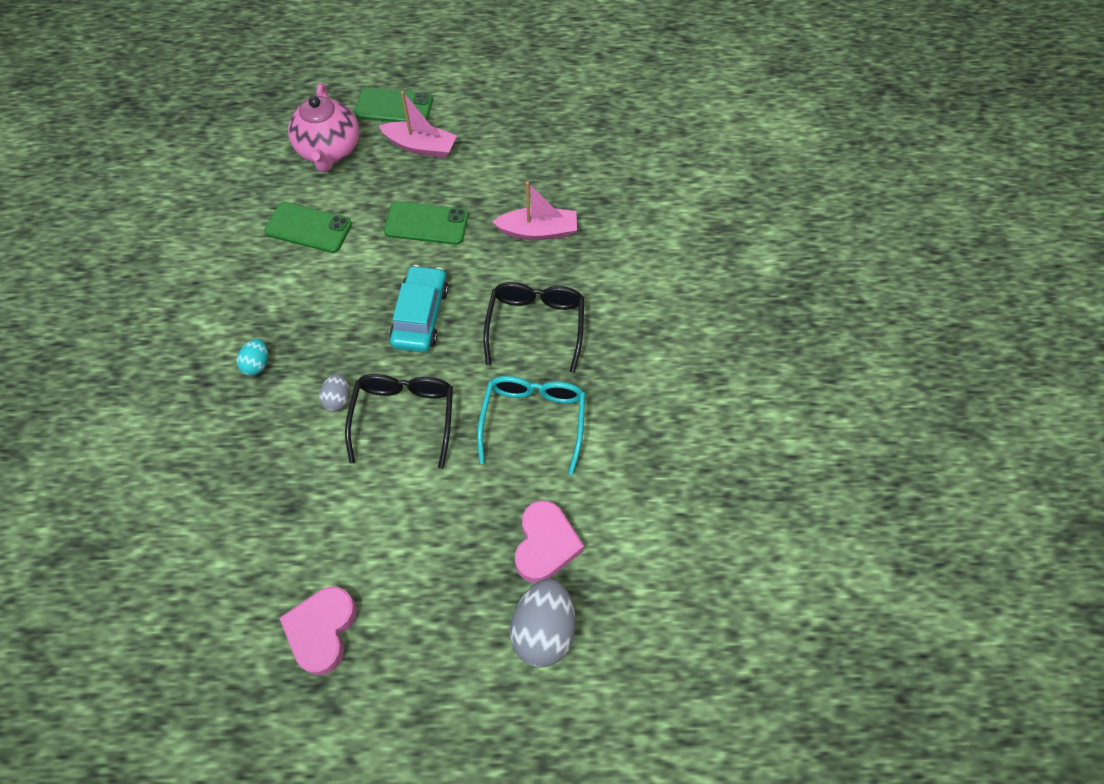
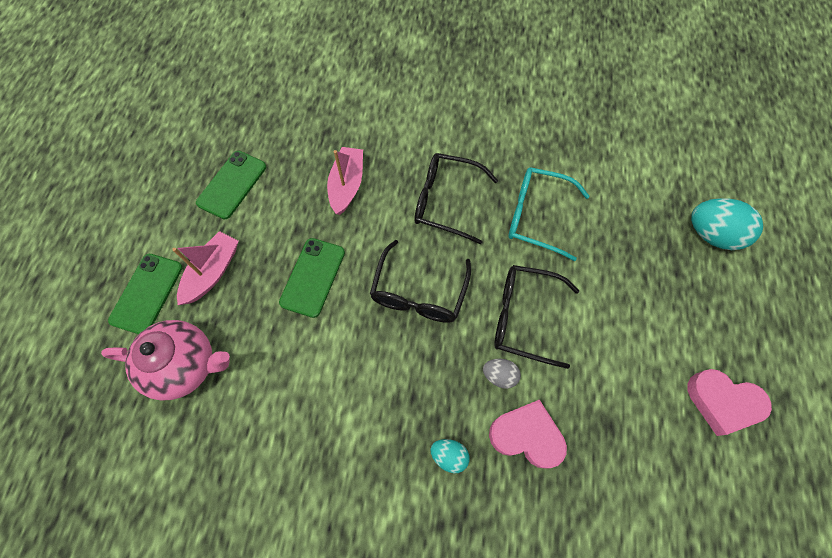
camera: 80 degrees left, 5 degrees up
green phone [264,202,352,253] -> green phone moved to [196,151,266,219]
turquoise car [389,265,449,352] -> black glasses [370,240,471,323]
grey egg [510,579,575,667] -> turquoise egg [691,198,763,250]
pink heart [515,500,584,583] -> pink heart moved to [489,400,567,469]

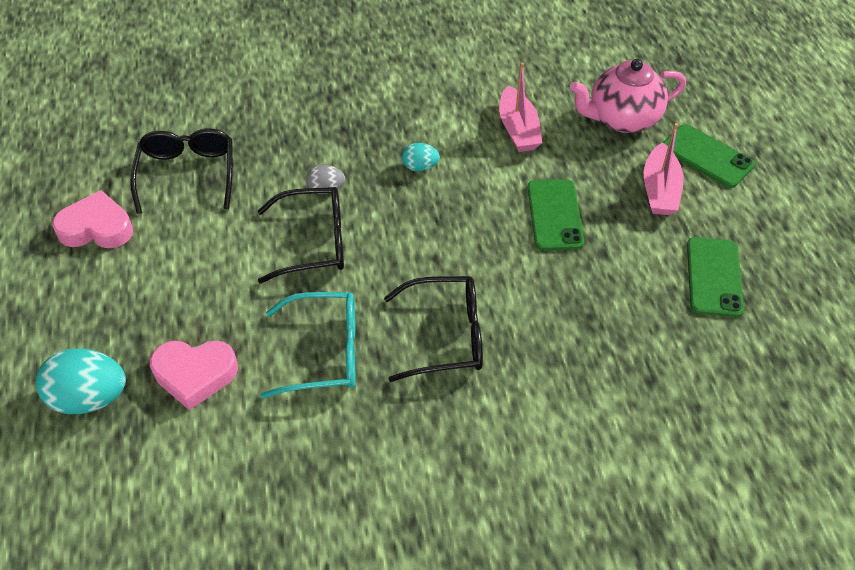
camera: 160 degrees right, 15 degrees down
green phone [108,254,183,334] -> green phone turned 45 degrees counterclockwise [663,124,755,188]
pink boat [327,147,363,215] -> pink boat moved to [499,63,542,152]
black glasses [370,240,471,323] -> black glasses moved to [130,128,233,214]
turquoise egg [430,439,470,473] -> turquoise egg moved to [402,143,440,171]
pink heart [489,400,567,469] -> pink heart moved to [150,340,238,410]

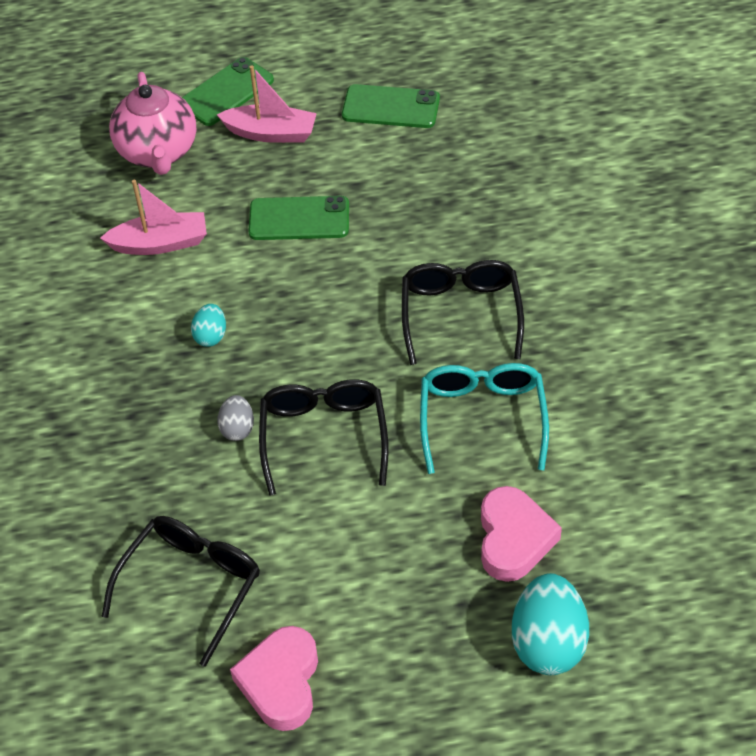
camera: 85 degrees left, 0 degrees up
black glasses [130,128,233,214] -> black glasses turned 120 degrees clockwise [102,516,260,667]

